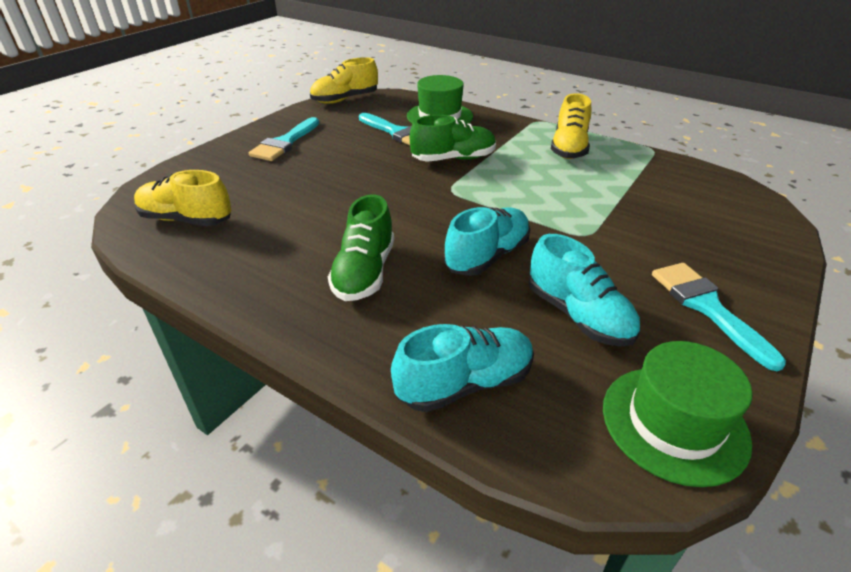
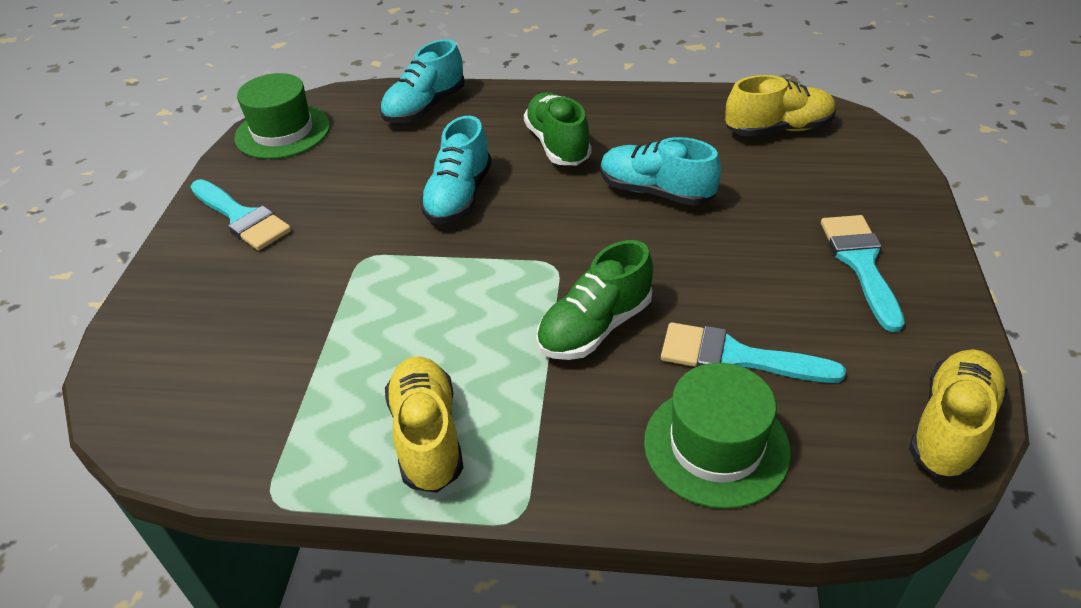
camera: 155 degrees right, 5 degrees up
turquoise shoe [529,234,640,347] -> turquoise shoe moved to [600,137,721,206]

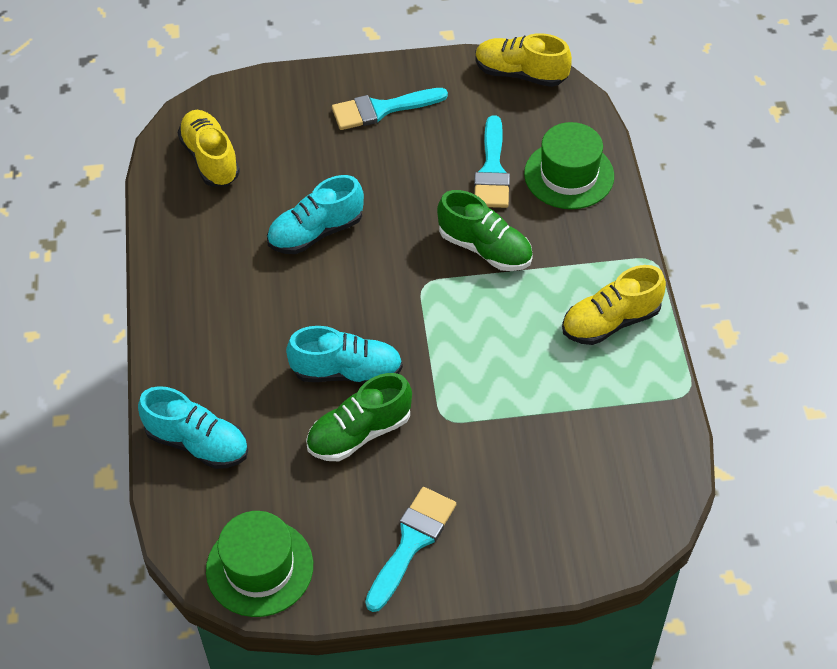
camera: 105 degrees left, 10 degrees up
green shoe [524,92,591,165] -> green shoe moved to [306,373,412,461]
turquoise shoe [600,137,721,206] -> turquoise shoe turned 45 degrees clockwise [267,175,364,254]

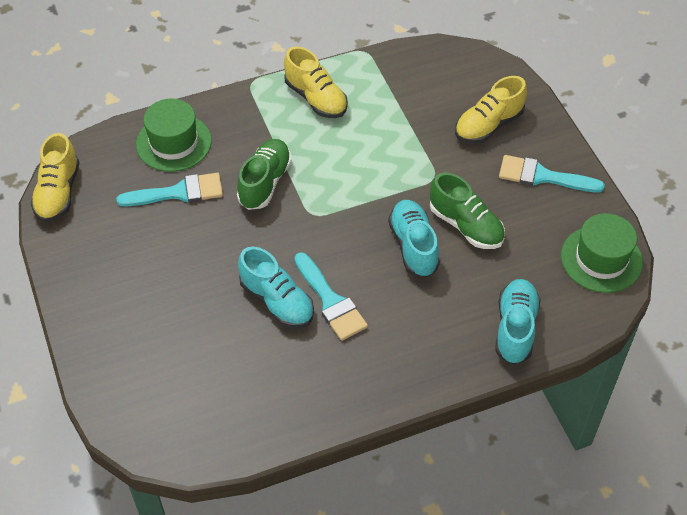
camera: 105 degrees left, 0 degrees up
yellow shoe [177,110,240,187] -> yellow shoe moved to [455,76,527,144]
turquoise brush [332,88,448,130] -> turquoise brush moved to [295,252,368,341]

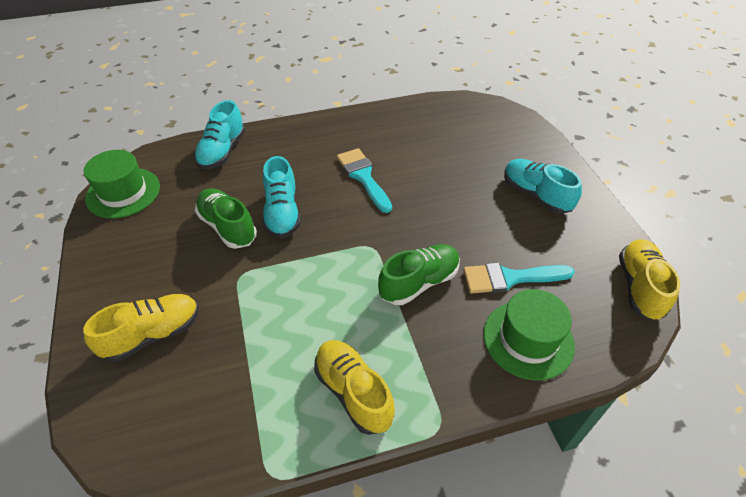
camera: 175 degrees left, 5 degrees down
green shoe [237,139,292,210] -> green shoe turned 150 degrees counterclockwise [378,244,460,305]
turquoise shoe [238,247,314,328] -> turquoise shoe moved to [504,159,582,214]
turquoise brush [499,155,605,192] -> none

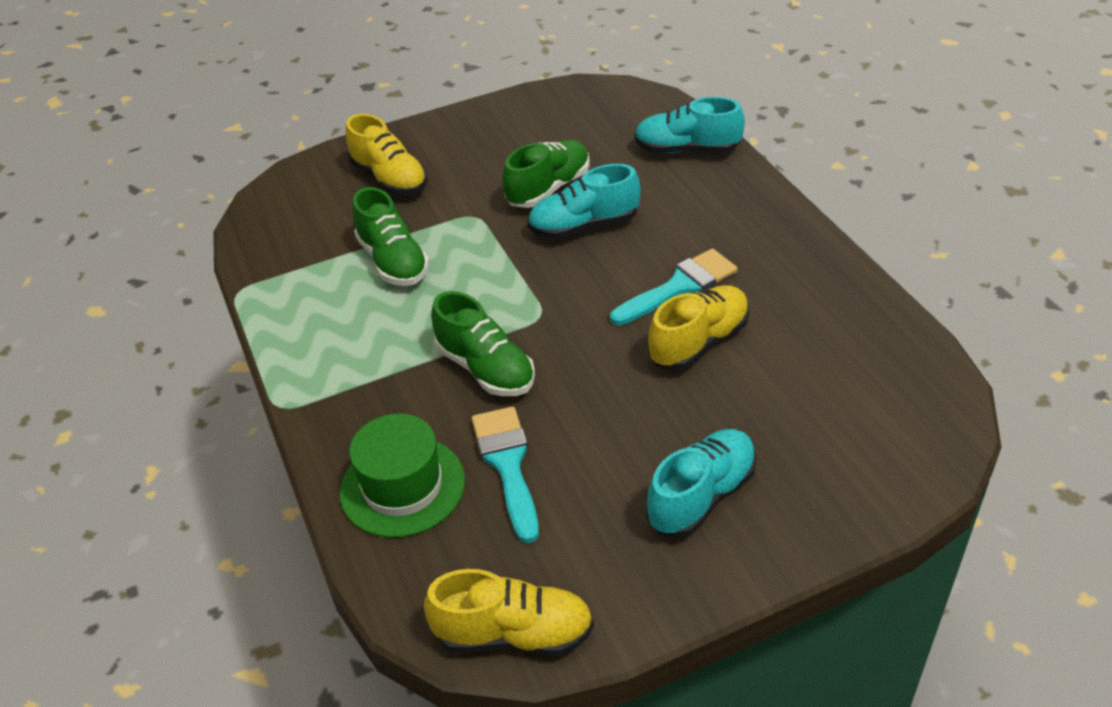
camera: 85 degrees right, 5 degrees down
green hat [84,150,160,218] -> none
yellow shoe [314,340,395,435] -> yellow shoe moved to [648,285,749,370]
none -> green shoe [352,187,430,286]

